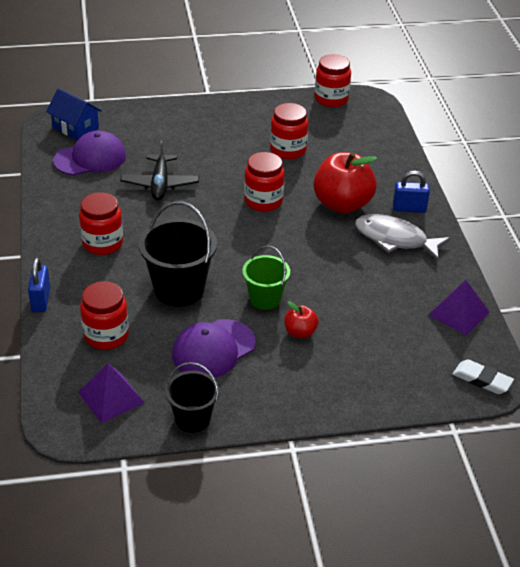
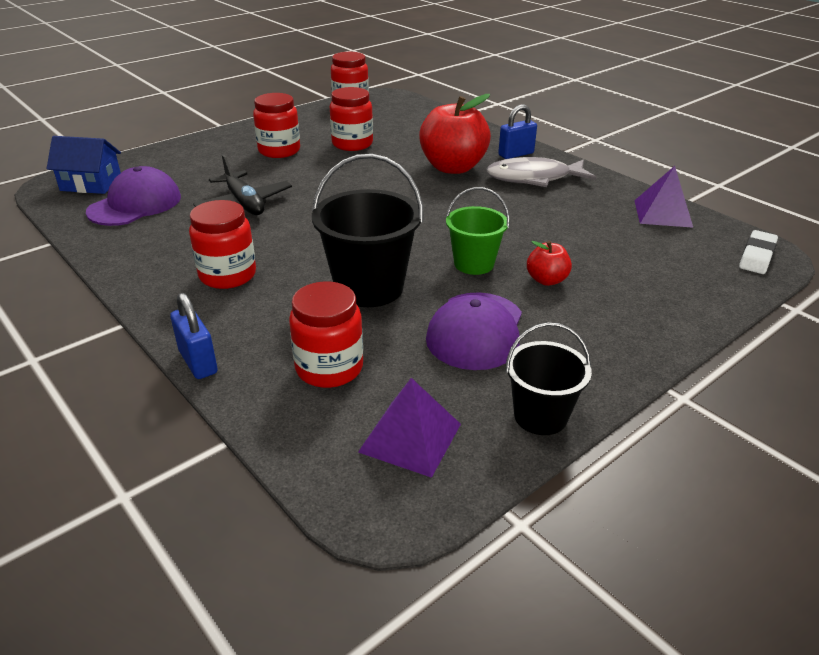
camera: 30 degrees left, 5 degrees down
red jar [244,152,285,212] -> red jar moved to [253,93,300,158]
white eraser [453,359,514,394] -> white eraser turned 60 degrees counterclockwise [739,230,778,274]

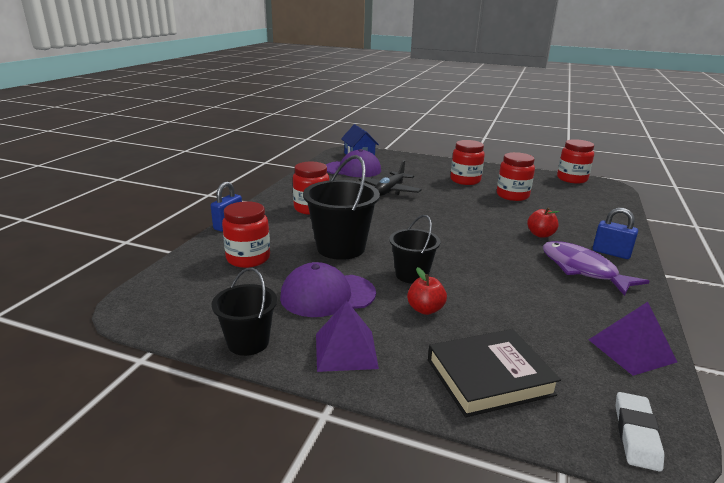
camera: 60 degrees right, 10 degrees down
purple pyramid [358,378,461,478] -> purple pyramid moved to [316,301,379,372]
red apple [419,94,491,174] -> red apple [527,208,560,238], size x0.48
green bucket [446,187,510,275] -> black bucket [389,215,440,284]
grey fish [486,157,596,187] -> purple fish [543,241,650,296]
white eraser [739,230,778,274] -> white eraser turned 75 degrees counterclockwise [615,392,665,472]
none -> black book [428,329,561,417]

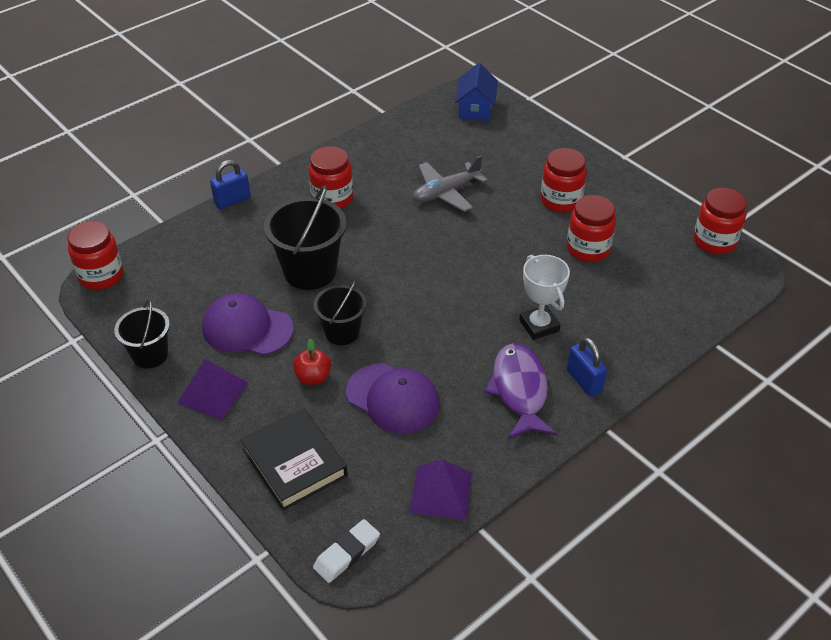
camera: 30 degrees right, 20 degrees up
red jar [222,201,270,268] -> red jar moved to [67,221,123,290]
purple cap [326,149,381,177] -> purple cap moved to [346,363,440,434]
black plane [359,160,422,196] -> grey plane [413,156,488,212]
black book [428,329,561,417] -> black book turned 45 degrees clockwise [241,408,348,510]
red apple [527,208,560,238] -> white trophy [519,255,570,340]

